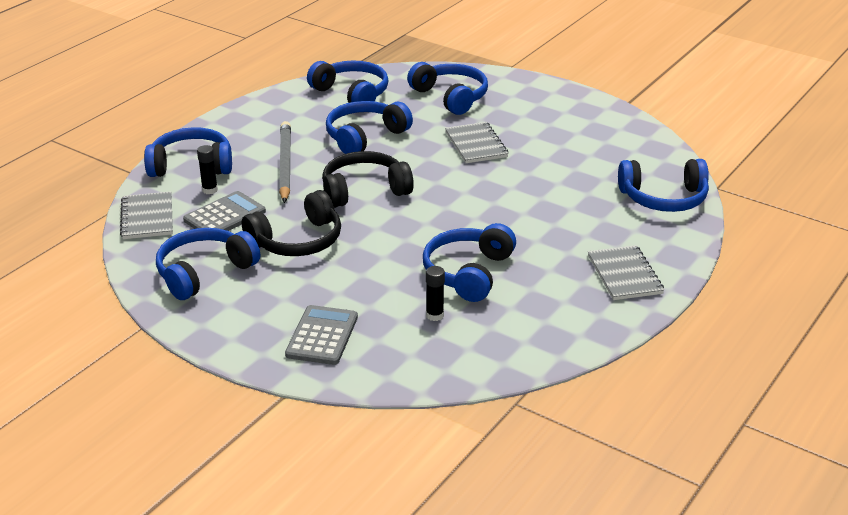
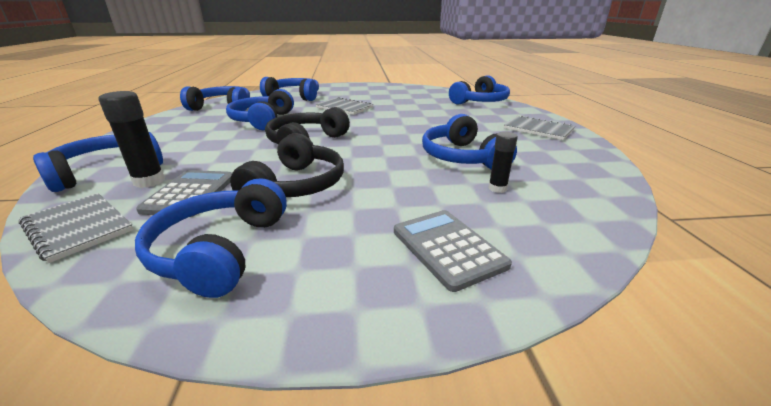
camera: 40 degrees left, 5 degrees down
black glue stick [197,145,218,194] -> black glue stick [98,91,165,188], size x1.58
grey pencil [279,121,291,203] -> none

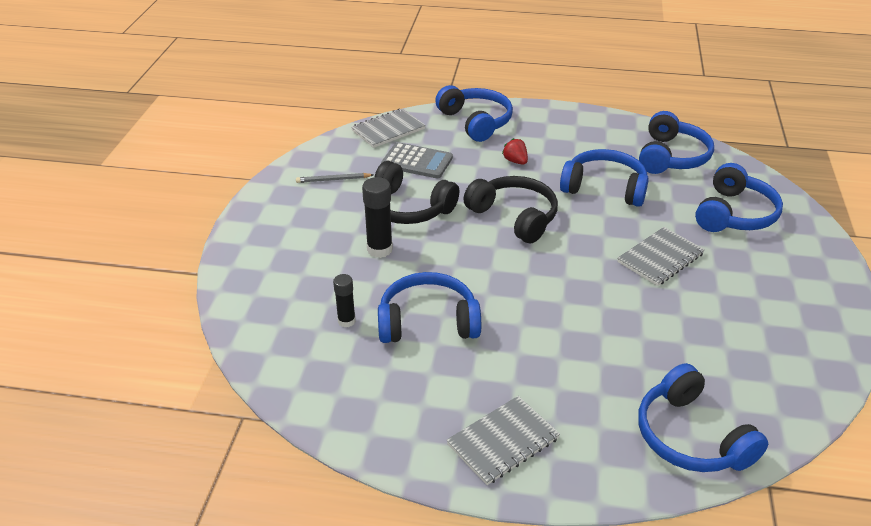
camera: 105 degrees right, 10 degrees up
black glue stick [98,91,165,188] -> black glue stick moved to [362,177,393,258]
blue headphones [135,178,287,298] -> grey pencil [296,173,373,183]
grey calculator [394,210,512,292] -> none
none -> red strawberry [502,138,528,165]

